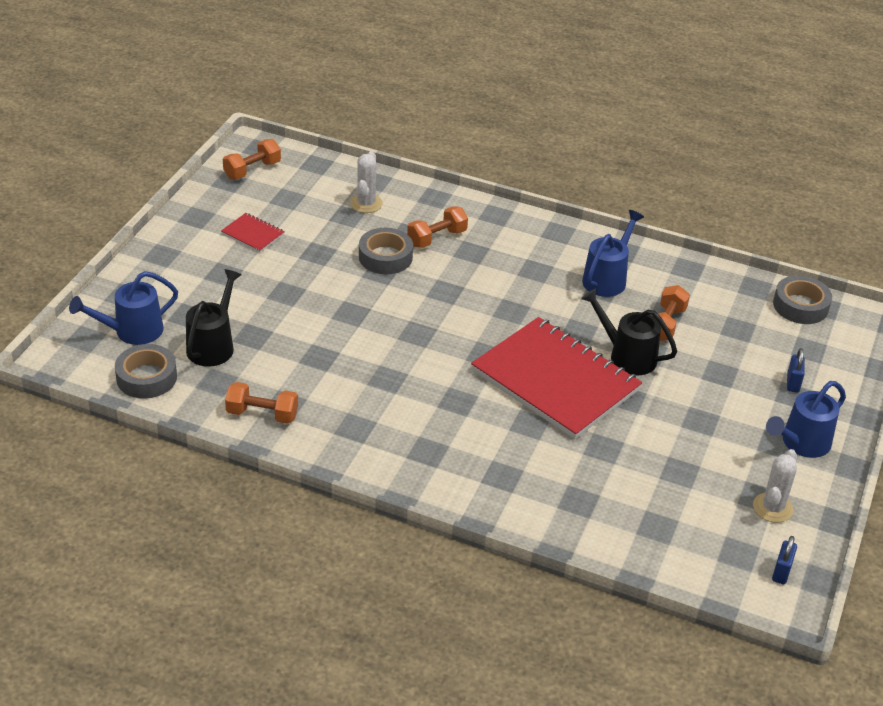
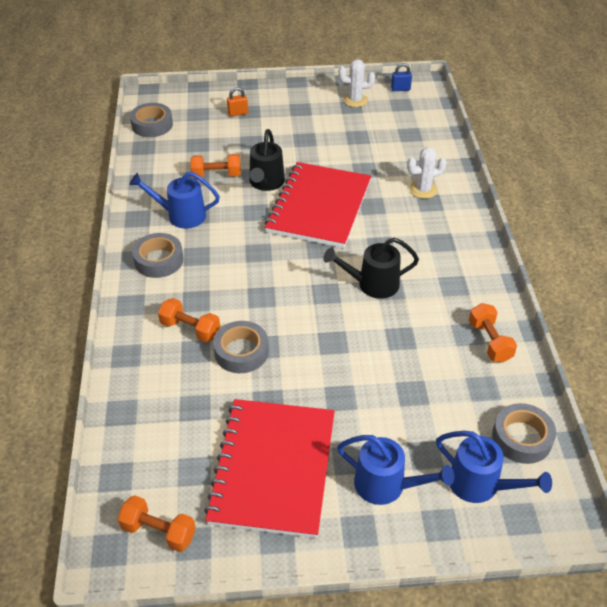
camera: 115 degrees left, 5 degrees up
black watering can [186,269,242,367] -> black watering can moved to [323,238,419,299]
red notebook [221,213,285,252] -> red notebook [204,399,335,538], size x2.44
white cactus [350,151,383,213] -> white cactus moved to [407,147,447,199]
blue watering can [766,381,846,458] -> blue watering can moved to [337,435,454,505]
blue padlock [787,348,805,392] -> orange padlock [227,87,248,117]
none -> grey tape [132,233,183,278]

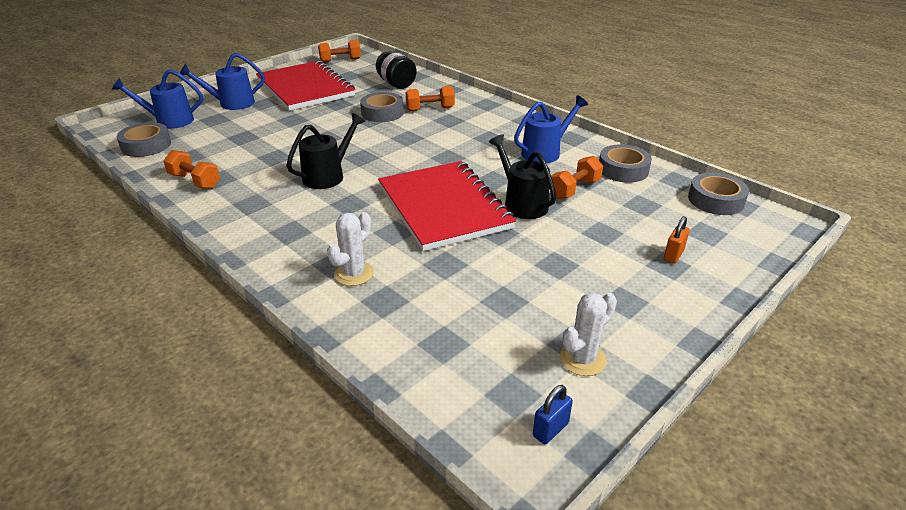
camera: 140 degrees right, 10 degrees down
grey tape [132,233,183,278] -> grey tape moved to [599,144,652,183]
none -> black jar [376,51,417,89]

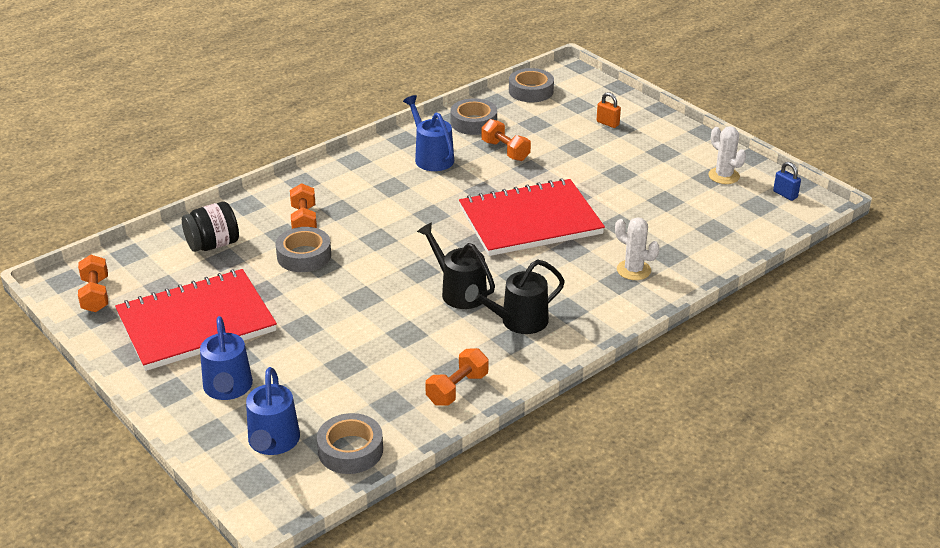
camera: 85 degrees left, 0 degrees up
black watering can [489,134,556,219] -> black watering can moved to [465,260,565,334]

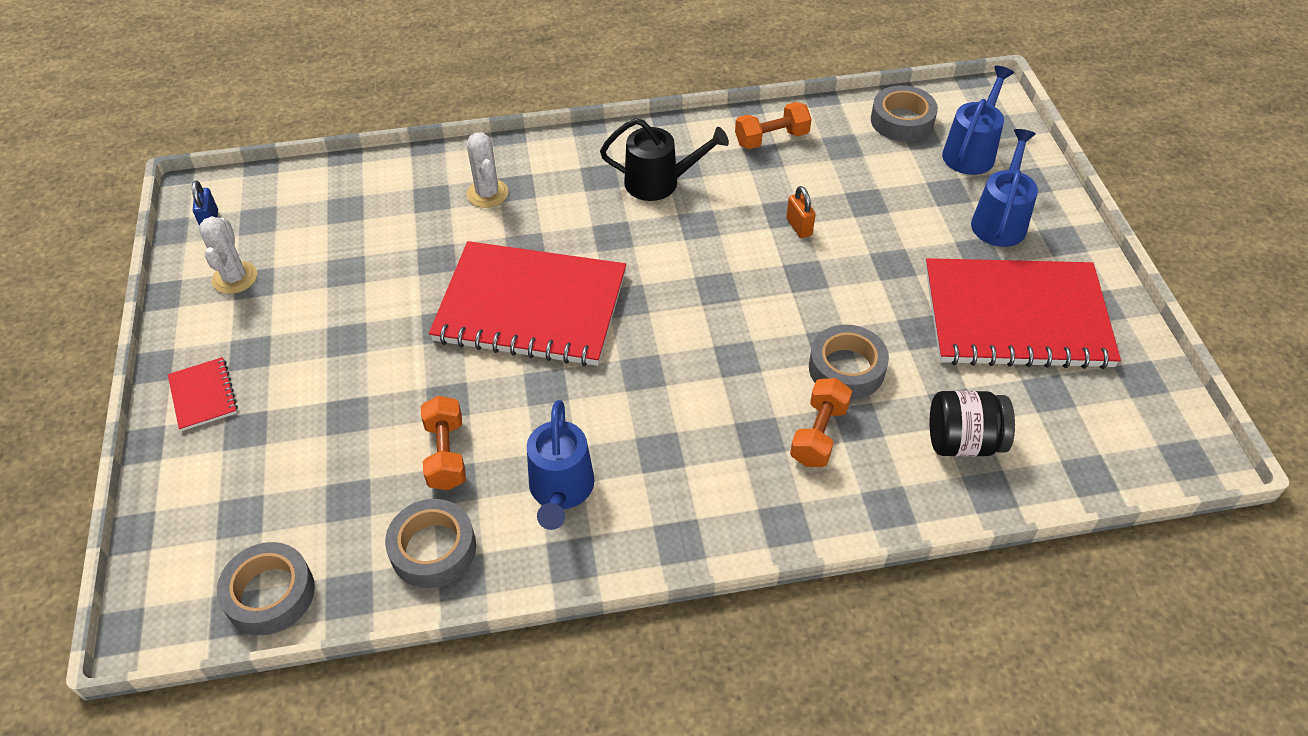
camera: 150 degrees left, 15 degrees up
orange dumbbell [78,254,108,312] -> none
black watering can [417,222,495,309] -> none
orange padlock [597,92,621,128] -> orange padlock moved to [786,186,816,238]
none -> red notebook [168,357,238,431]

